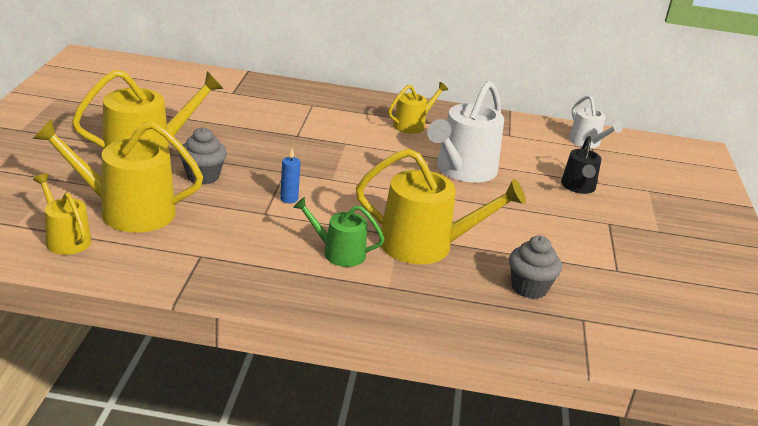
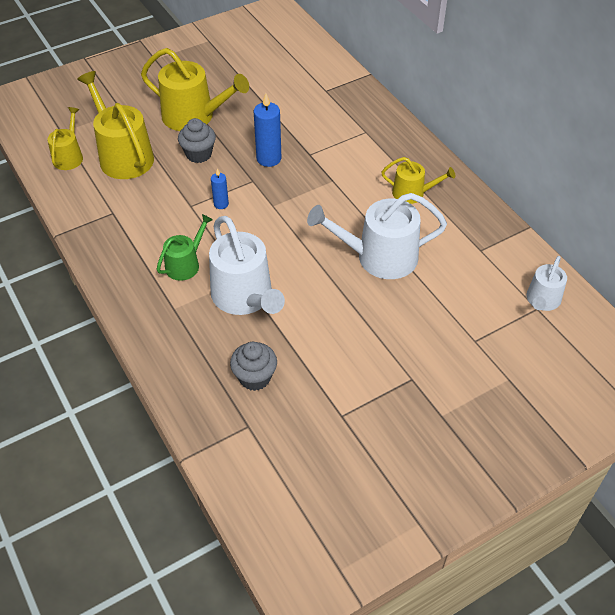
camera: 55 degrees right, 20 degrees up
green watering can [293,197,384,267] -> green watering can turned 60 degrees clockwise [157,214,213,281]
yellow watering can [356,149,526,264] -> white watering can [209,216,285,315]
black watering can [561,136,602,194] -> none
none -> blue candle [254,93,282,167]

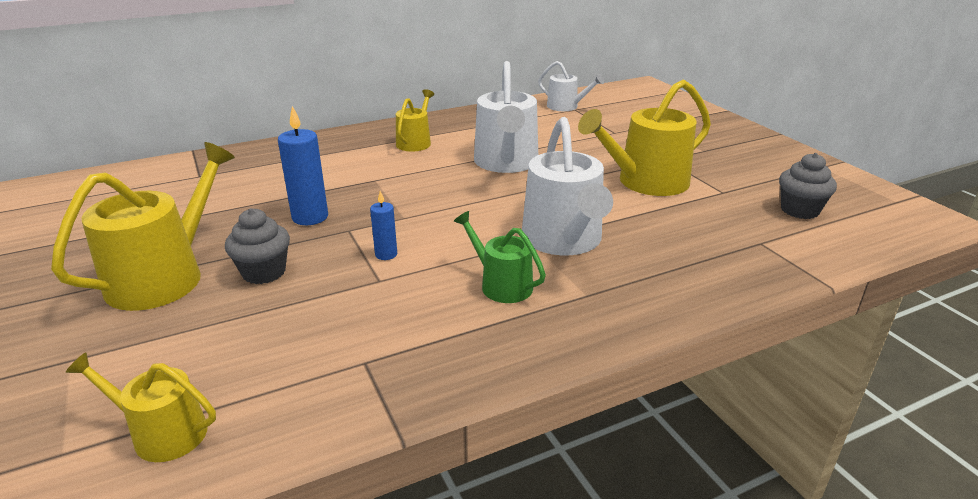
camera: 85 degrees left, 20 degrees down
yellow watering can [77,71,154,179] -> yellow watering can moved to [578,80,711,196]
white watering can [209,216,285,315] -> white watering can turned 105 degrees clockwise [522,117,613,255]
grey cupcake [230,342,277,391] -> grey cupcake moved to [779,153,837,219]

